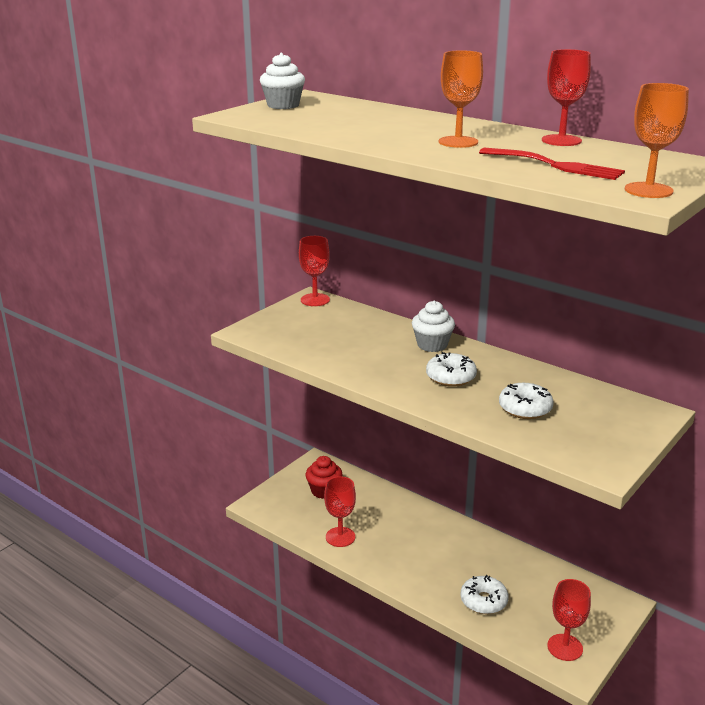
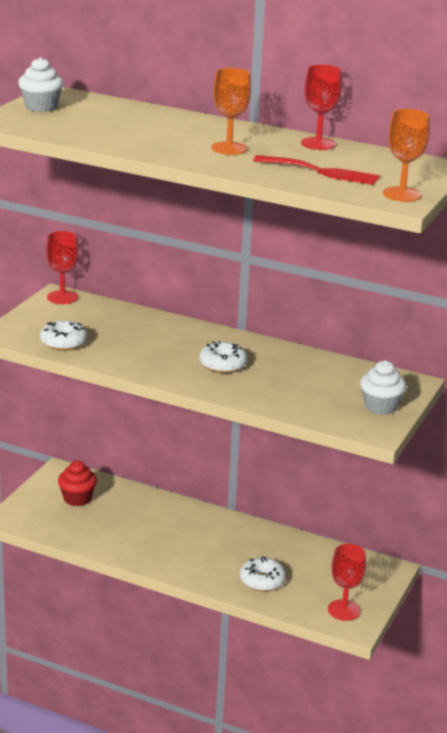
camera: 15 degrees left, 0 degrees up
red goblet [324,476,356,547] -> none
white cupcake [412,301,455,352] -> white cupcake moved to [360,360,406,415]
white donut [499,383,554,419] -> white donut moved to [40,320,88,351]

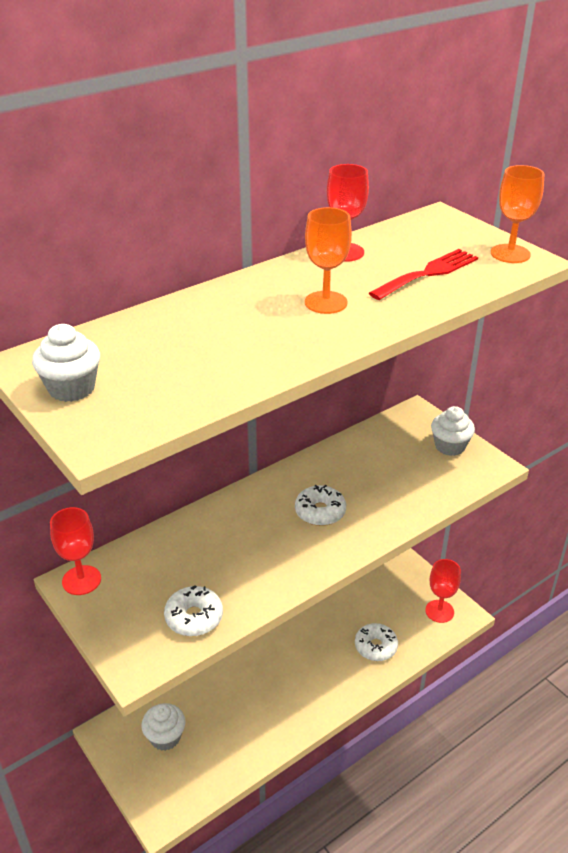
camera: 60 degrees left, 10 degrees up
red cupcake [58,461,97,506] -> white cupcake [141,703,186,751]

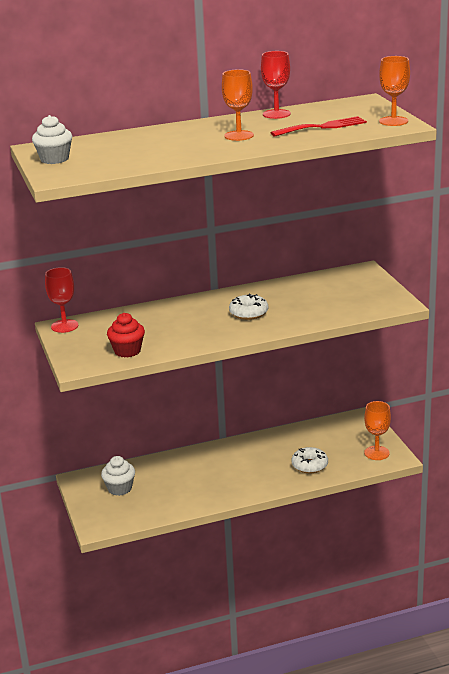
camera: 20 degrees right, 10 degrees down
white donut [164,585,223,636] -> red cupcake [107,313,145,358]
red goblet [425,559,461,623] -> orange goblet [364,401,391,460]
white cupcake [431,406,475,456] -> none

